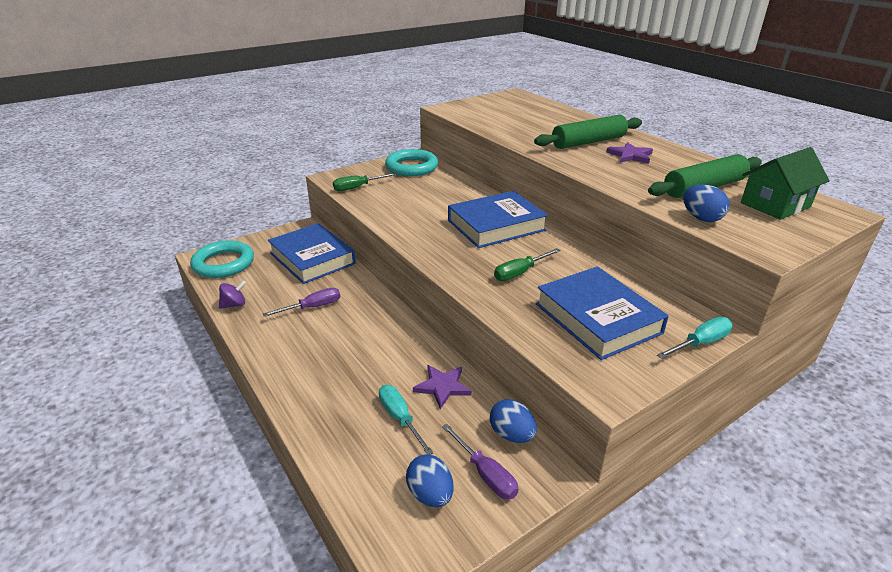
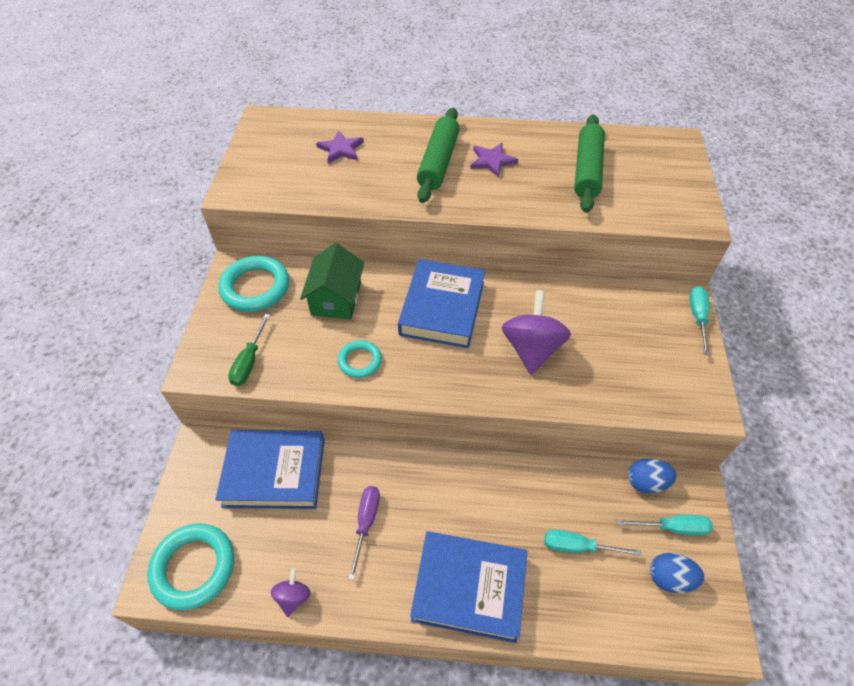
camera: 50 degrees left, 20 degrees up
purple star [413,365,472,409] -> purple star moved to [316,130,364,164]
purple screwdriver [442,424,519,500] -> turquoise screwdriver [617,515,713,536]
green screwdriver [494,248,561,281] -> purple spinning top [502,290,571,374]
blue book [536,267,669,360] -> blue book moved to [410,531,527,643]
blue egg [683,184,730,222] -> none
green house [741,147,830,220] -> green house moved to [300,243,364,320]
none -> turquoise ring [338,340,382,378]

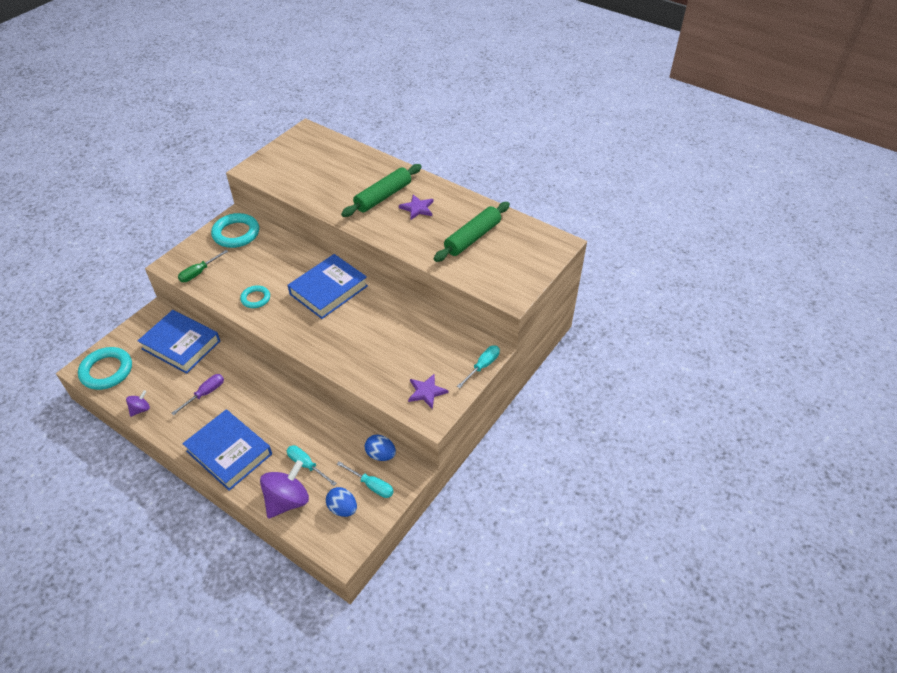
camera: 30 degrees right, 5 degrees down
green house [300,243,364,320] -> none
purple star [316,130,364,164] -> purple star moved to [408,374,448,409]
purple spinning top [502,290,571,374] -> purple spinning top moved to [260,460,309,518]

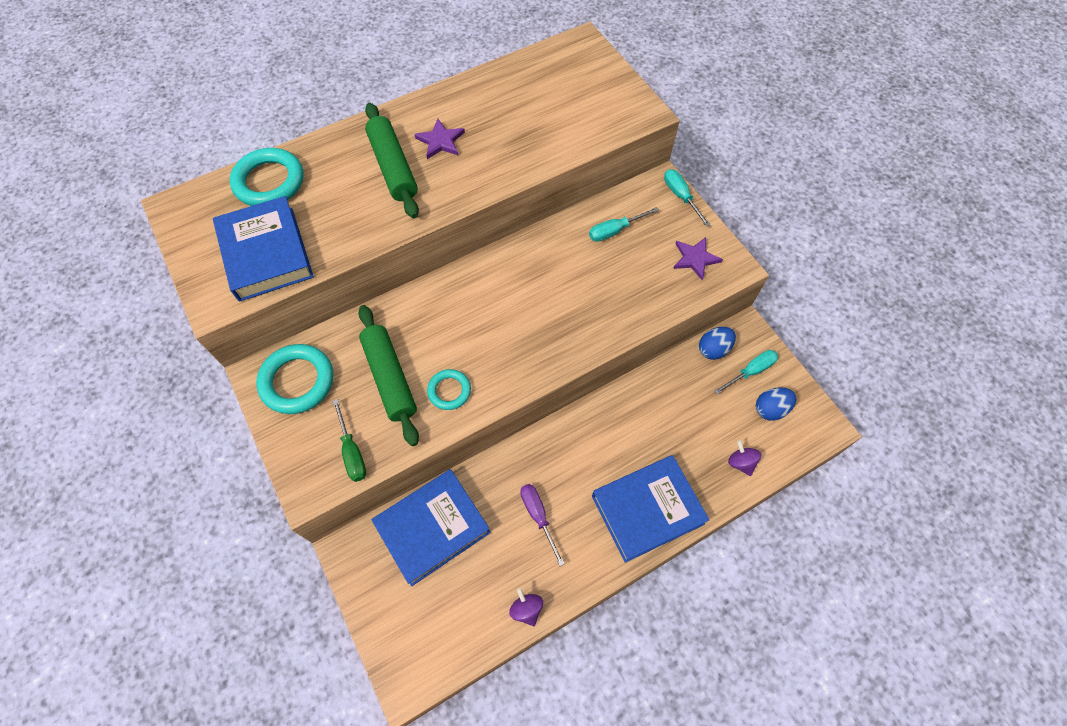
camera: 65 degrees left, 15 degrees up
turquoise ring [78,347,132,390] -> turquoise ring moved to [230,148,303,206]
purple spinning top [260,460,309,518] -> purple spinning top [728,440,761,476], size x0.51
turquoise screwdriver [287,445,337,486] -> turquoise screwdriver moved to [589,207,659,242]
blue book [288,254,368,319] -> blue book moved to [213,196,314,302]
green rolling pin [434,202,510,262] -> green rolling pin moved to [358,305,419,446]

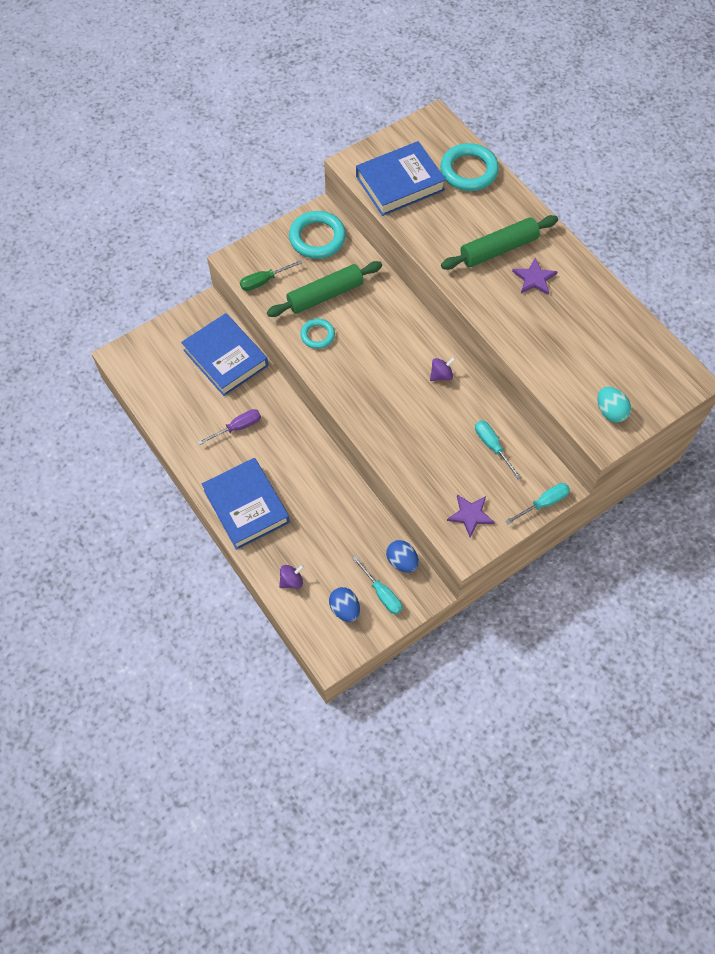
camera: 85 degrees right, 0 degrees up
purple spinning top [509,588,543,626] -> purple spinning top moved to [430,357,456,381]
none -> turquoise egg [597,387,631,422]

